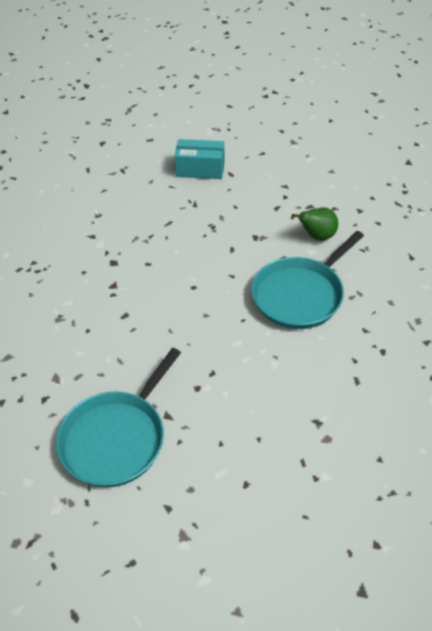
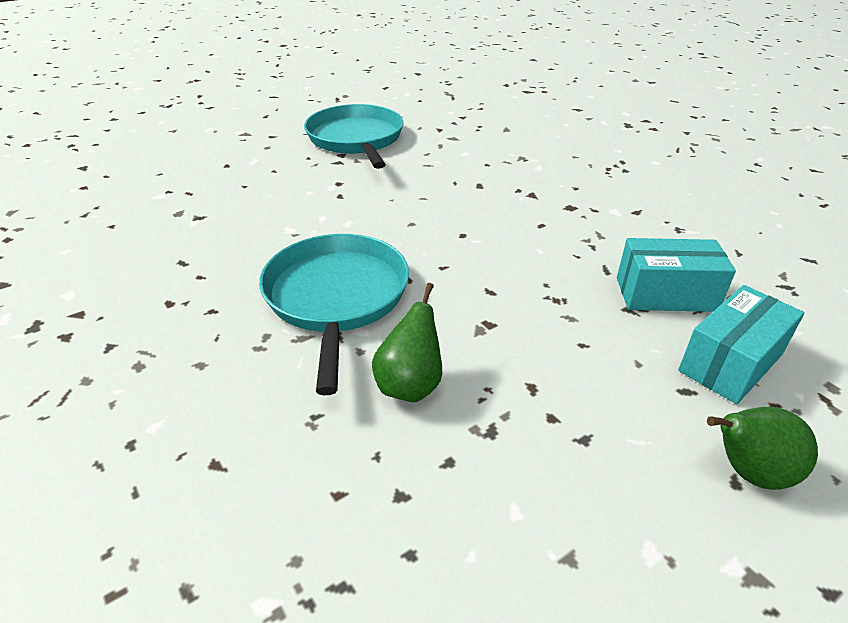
camera: 130 degrees right, 10 degrees down
none -> turquoise box [617,238,736,312]
none -> green pear [707,407,818,490]

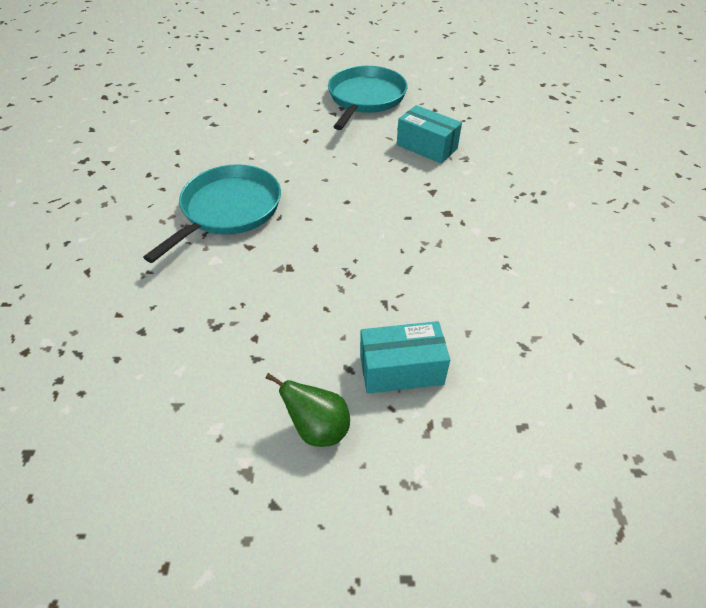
camera: 35 degrees right, 10 degrees up
green pear [372,283,442,402] -> none
turquoise box [617,238,736,312] -> turquoise box moved to [397,105,462,164]

